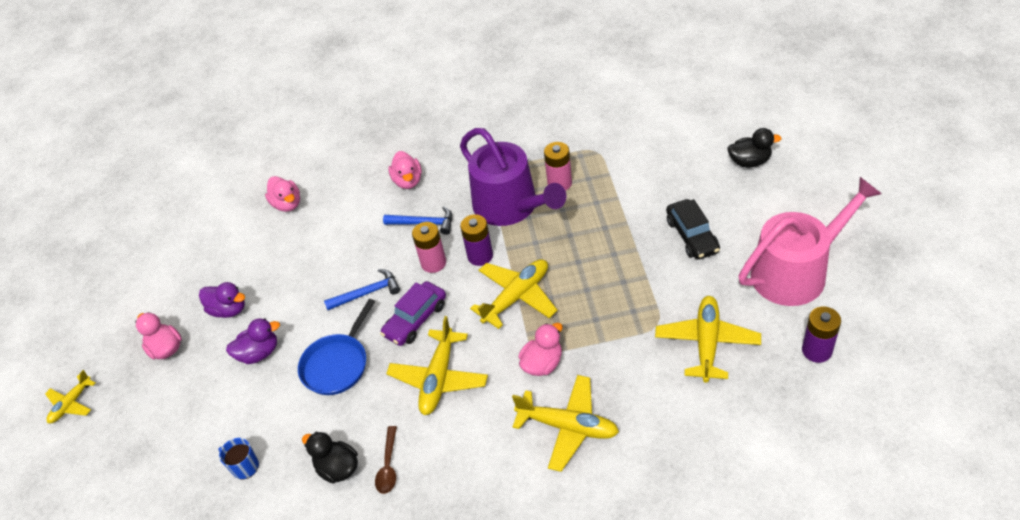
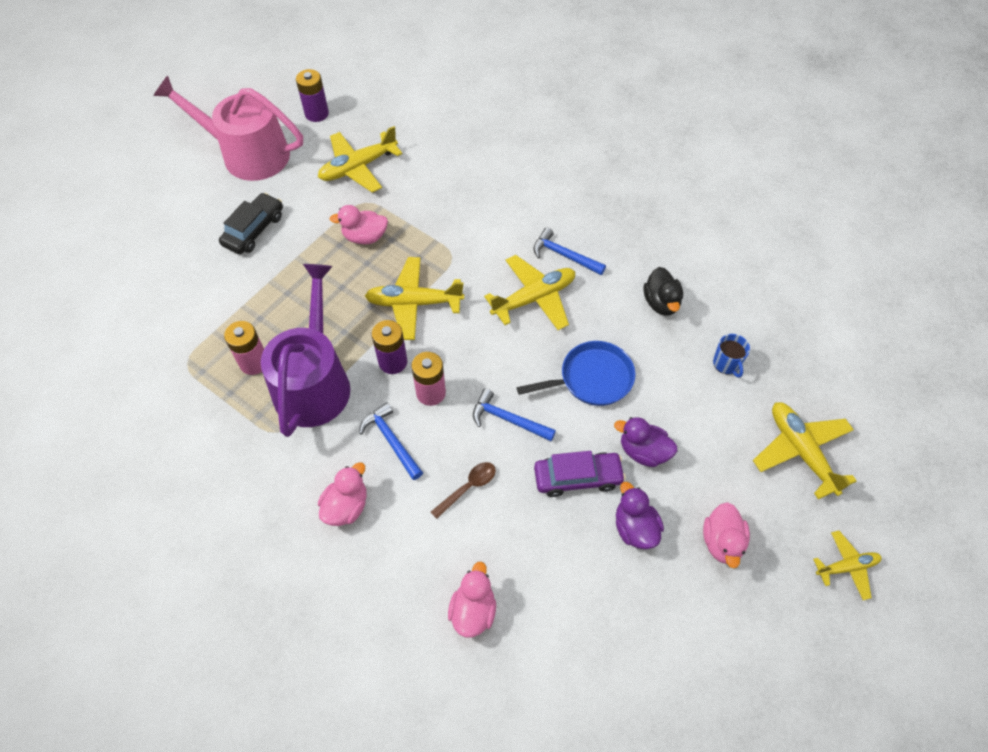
camera: 140 degrees left, 10 degrees up
brown spoon [375,426,397,494] -> brown spoon moved to [431,462,496,519]
purple car [380,281,446,346] -> purple car moved to [534,451,626,497]
yellow plane [512,375,619,472] -> yellow plane moved to [753,402,857,499]
pink duck [519,323,563,376] -> pink duck moved to [330,205,388,244]
black duck [728,128,782,168] -> none
none -> blue hammer [533,228,606,275]

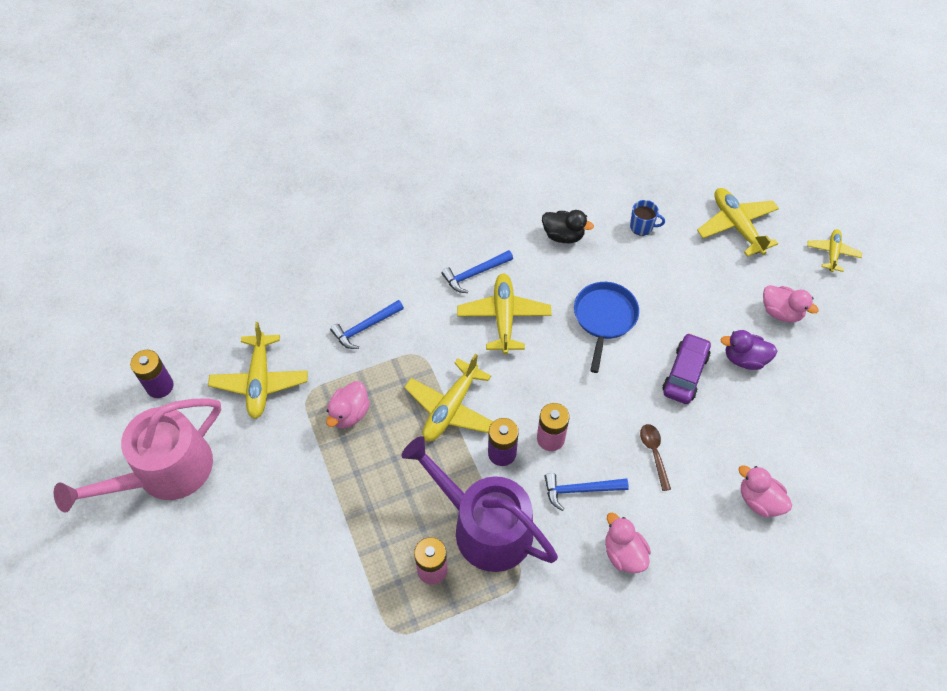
camera: 60 degrees left, 0 degrees up
black car [219,193,283,254] -> none
blue hammer [473,389,556,441] -> blue hammer moved to [330,300,404,349]
purple duck [614,417,677,467] -> none
yellow plane [753,402,857,499] -> yellow plane turned 60 degrees clockwise [697,188,779,257]

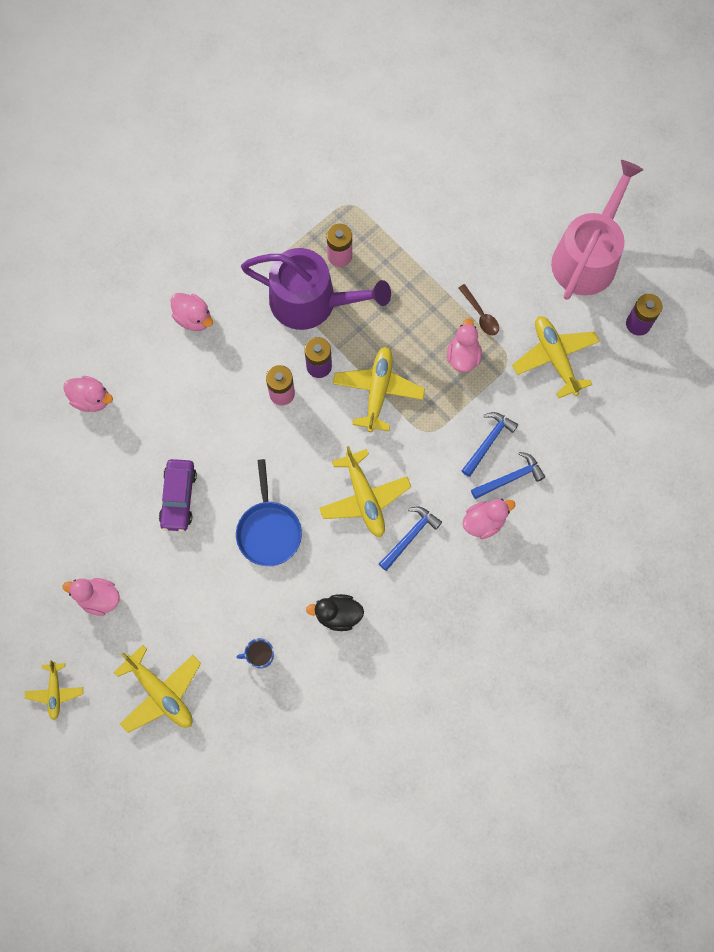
camera: 160 degrees right, 15 degrees up
blue hammer [544,473,629,511] -> blue hammer moved to [471,452,545,499]
brown spoon [640,424,671,491] -> brown spoon moved to [459,284,499,335]
purple duck [721,330,777,370] -> none
none -> pink duck [462,499,515,539]

